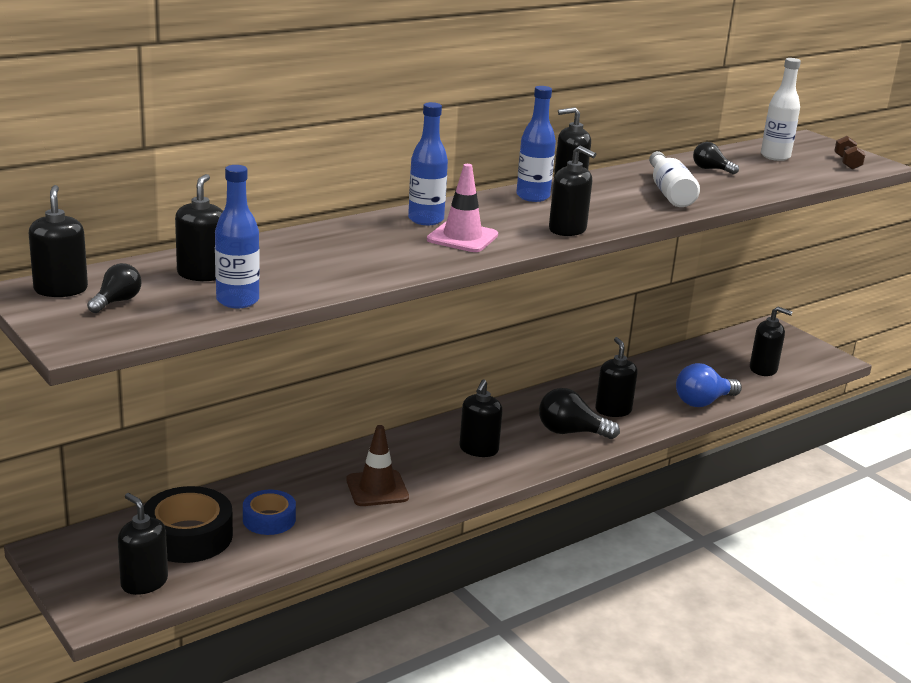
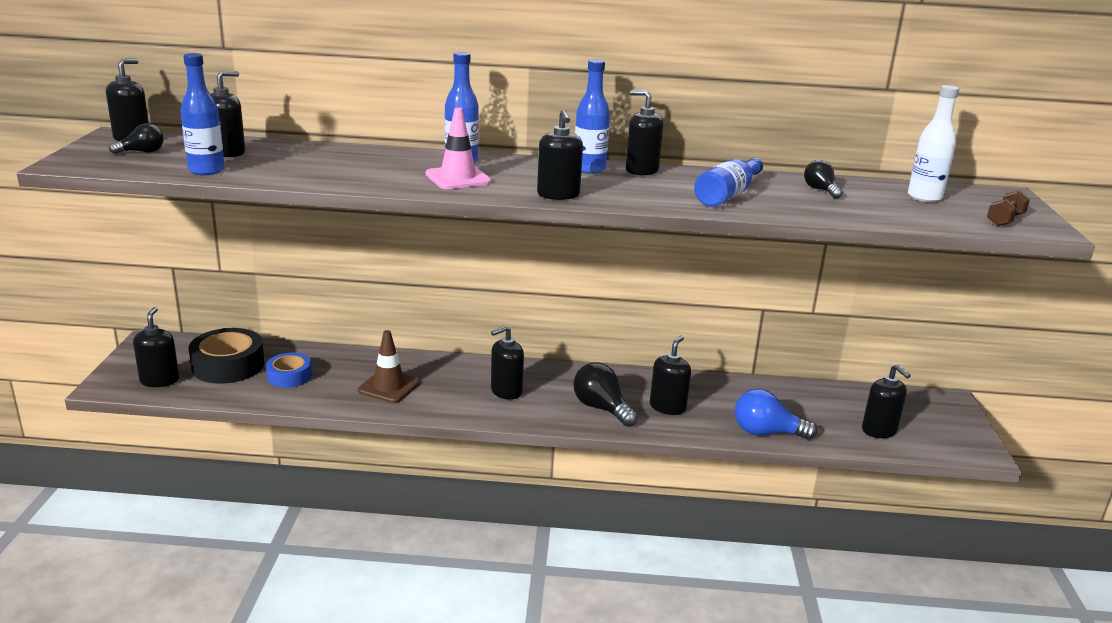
camera: 40 degrees right, 0 degrees up
white bottle [649,151,700,207] -> blue bottle [694,157,763,207]

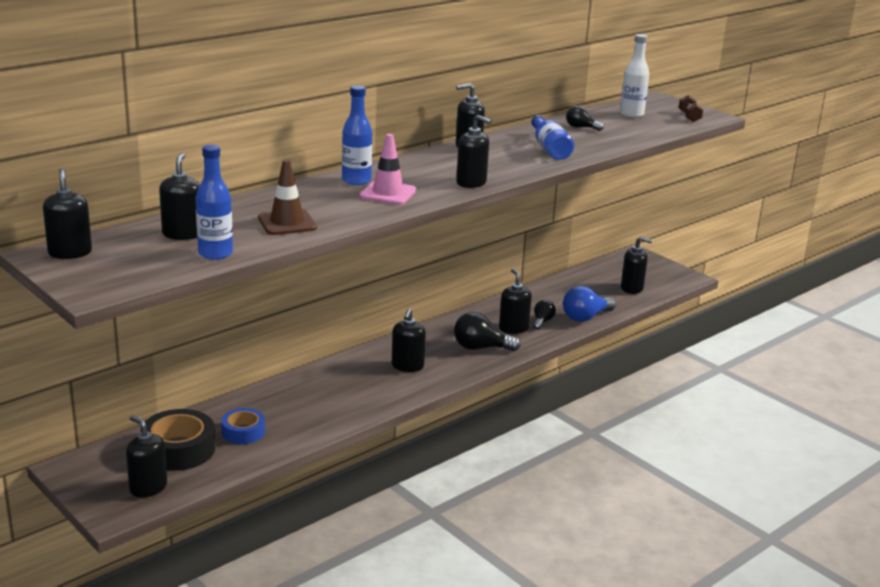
camera: 45 degrees left, 0 degrees up
black light bulb [109,123,164,154] -> black light bulb moved to [533,300,556,330]
brown traffic cone [358,330,420,403] -> brown traffic cone moved to [258,159,317,235]
blue bottle [575,59,610,174] -> none

